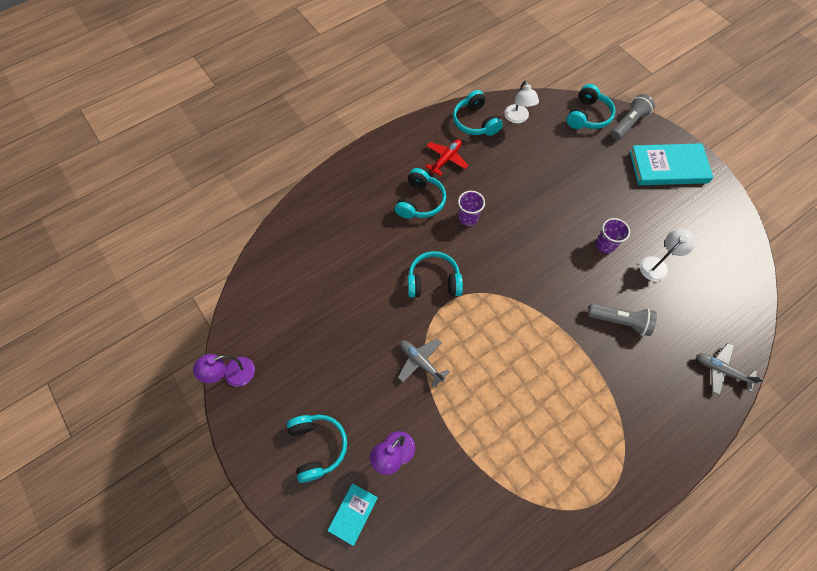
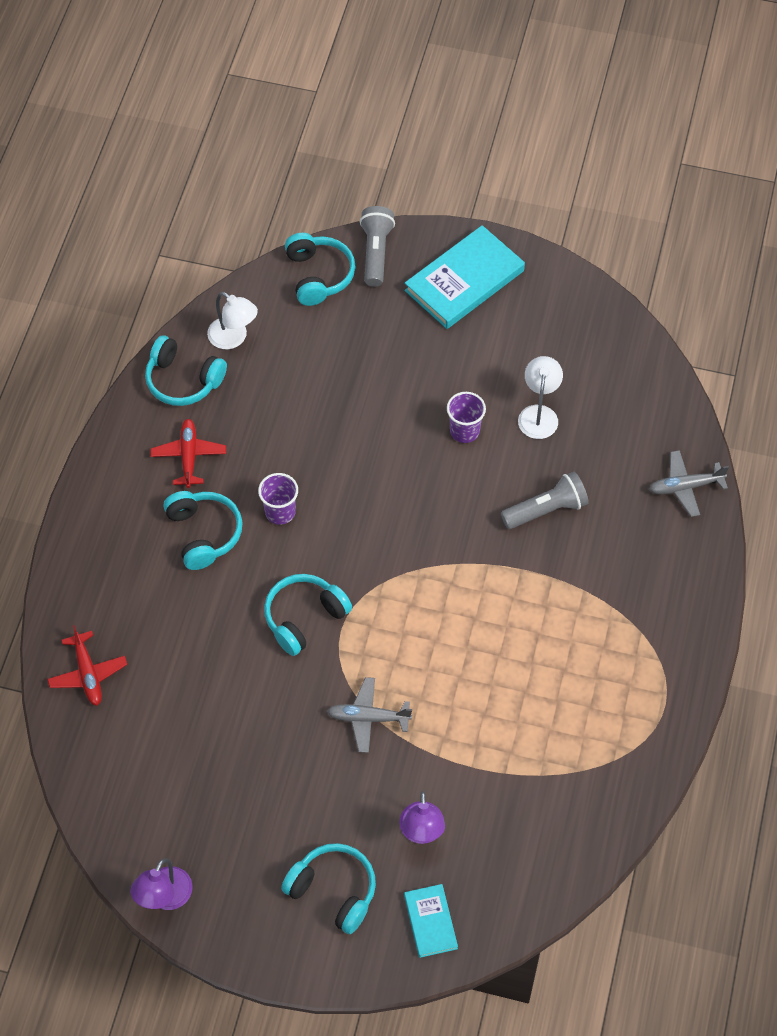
camera: 40 degrees left, 5 degrees down
none -> red plane [47,625,127,706]

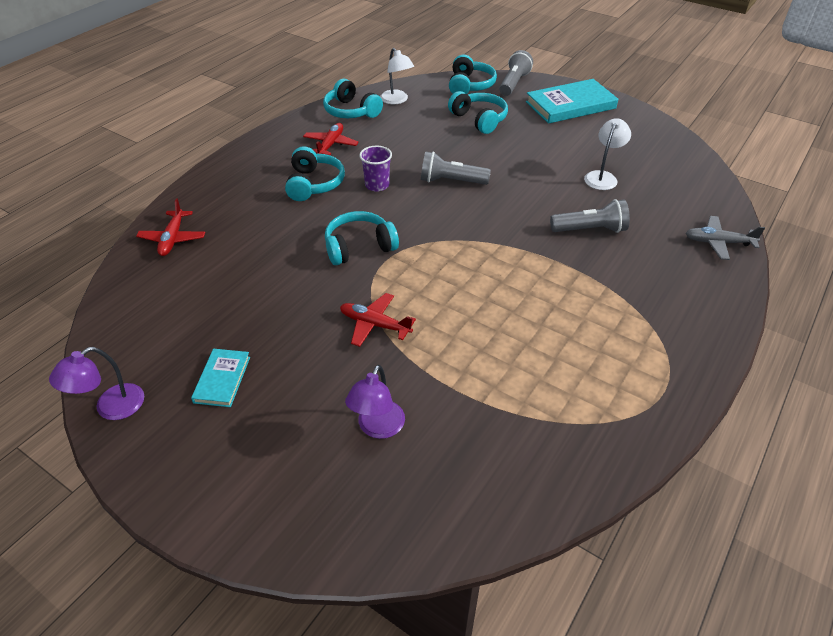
camera: 20 degrees right, 15 degrees down
turquoise headphones [281,843,376,934] -> turquoise headphones moved to [448,91,508,134]
grey plane [327,677,412,753] -> red plane [340,293,416,347]
turquoise book [404,884,458,958] -> turquoise book moved to [191,349,250,407]
purple cup [447,392,486,443] -> none
none -> grey flashlight [421,151,491,185]

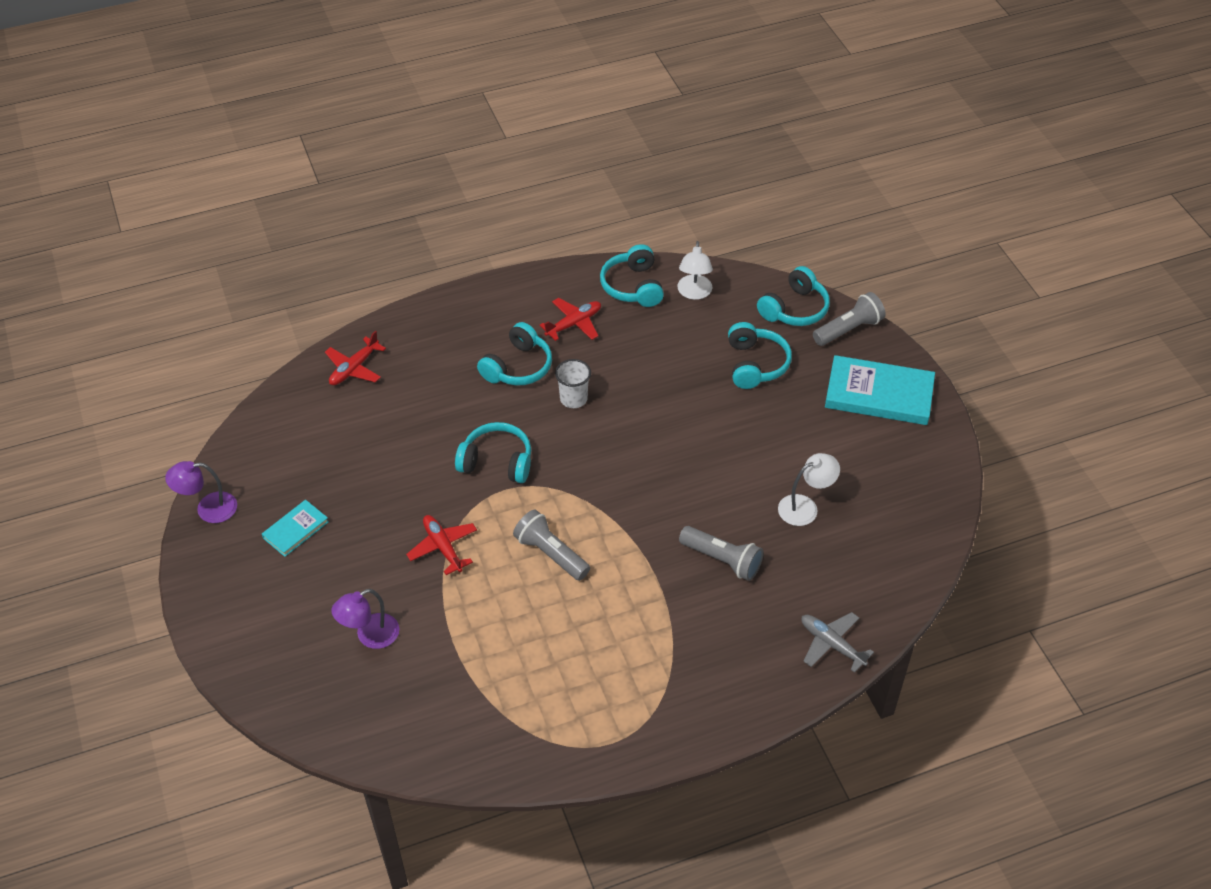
camera: 35 degrees right, 5 degrees up
purple cup [359,146,392,191] -> white cup [555,359,591,408]
grey flashlight [421,151,491,185] -> grey flashlight moved to [513,510,590,581]

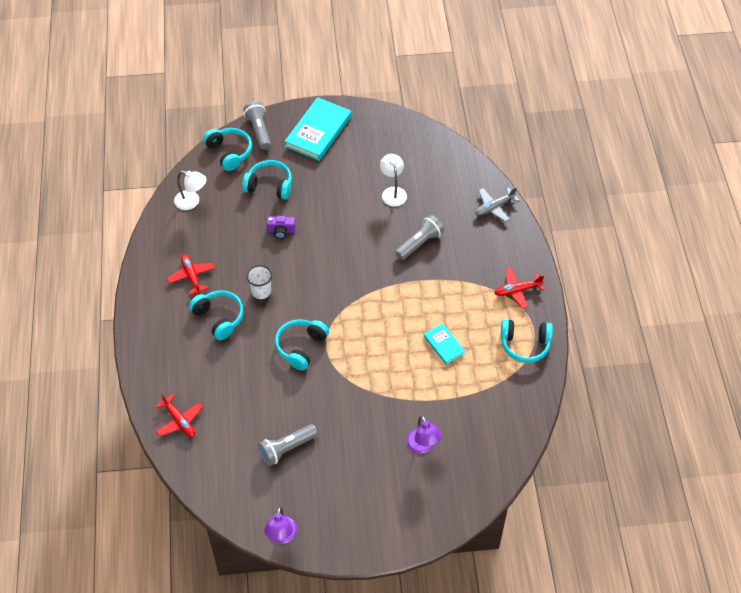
camera: 75 degrees left, 5 degrees up
turquoise book [262,500,329,557] -> turquoise book moved to [424,323,465,365]
red plane [406,515,477,575] -> red plane moved to [494,268,544,309]
grey flashlight [513,510,590,581] -> grey flashlight moved to [258,424,318,466]
turquoise headphones [600,244,664,307] -> turquoise headphones moved to [500,319,553,363]
none -> purple camera [267,216,296,239]

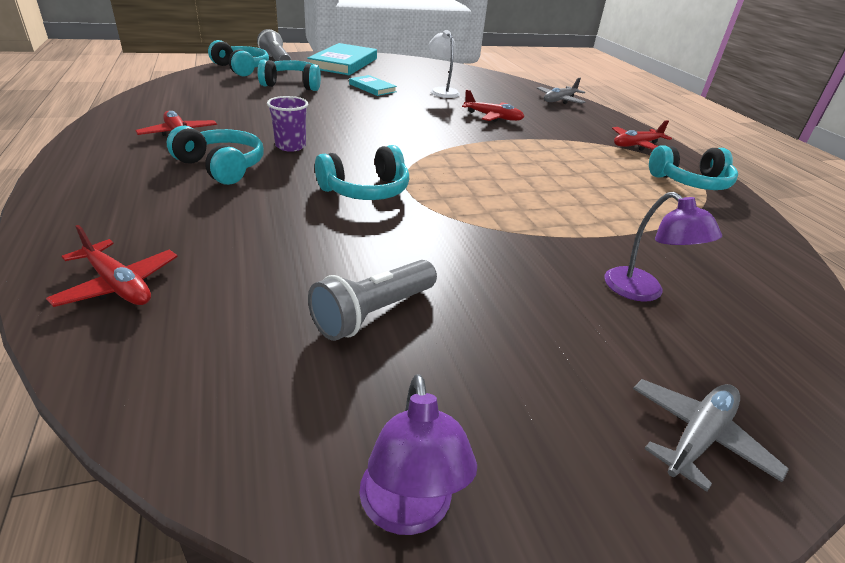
camera: 15 degrees left, 20 degrees down
white lamp [174,171,207,210] -> none
white cup [247,265,272,299] -> purple cup [267,96,308,152]
purple camera [267,216,296,239] -> none
turquoise headphones [275,319,329,371] -> turquoise headphones turned 135 degrees counterclockwise [315,145,409,200]
grey flashlight [395,215,444,260] -> red plane [462,89,525,122]
turquoise book [424,323,465,365] -> turquoise book moved to [349,75,397,96]
none -> grey plane [633,379,789,492]

